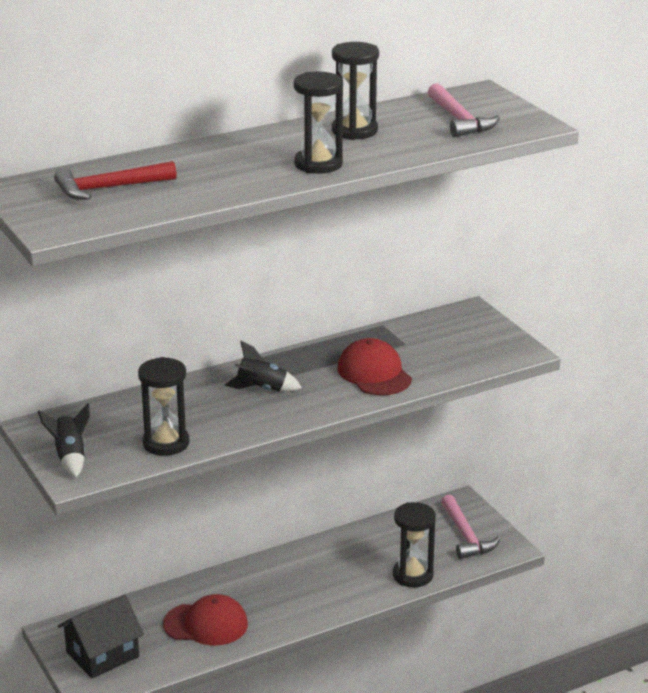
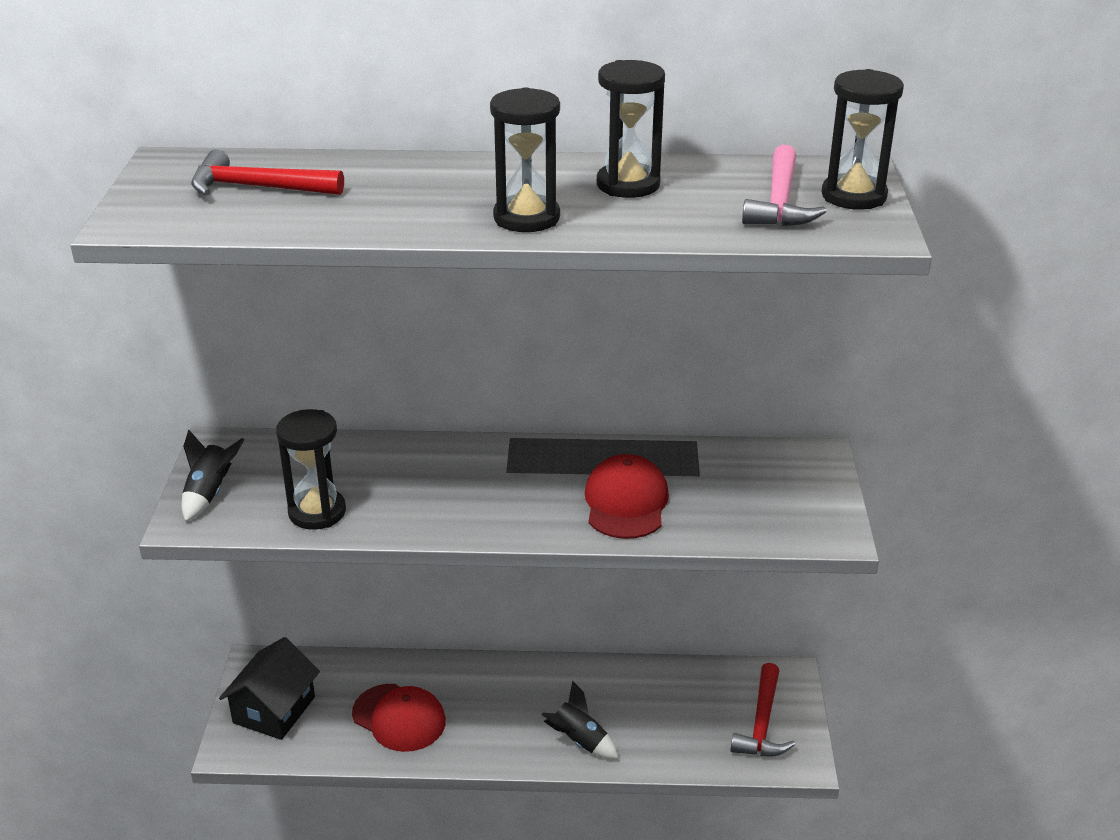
camera: 30 degrees right, 5 degrees up
black house [58,595,144,678] -> black house turned 60 degrees counterclockwise [219,637,320,740]
black rocket [225,341,302,392] -> black rocket moved to [541,681,618,759]
black hourglass [393,502,436,587] -> black hourglass moved to [821,69,904,210]
pink hammer [441,495,501,559] -> red hammer [730,663,795,756]

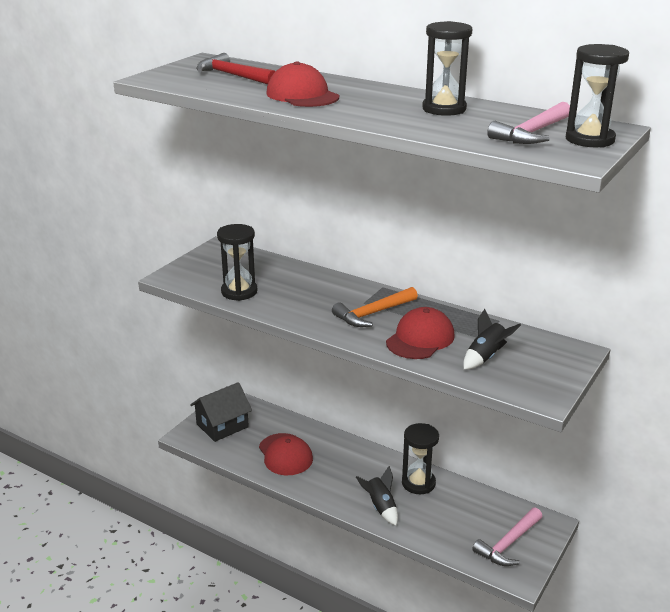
camera: 30 degrees right, 5 degrees down
black rocket [181,430,244,522] -> black rocket moved to [463,309,521,369]
black hourglass [490,87,560,232] -> black hourglass moved to [402,423,439,494]
red hammer [730,663,795,756] -> pink hammer [472,508,543,566]
none -> red cap [266,61,339,107]
none -> orange hammer [332,287,418,327]

